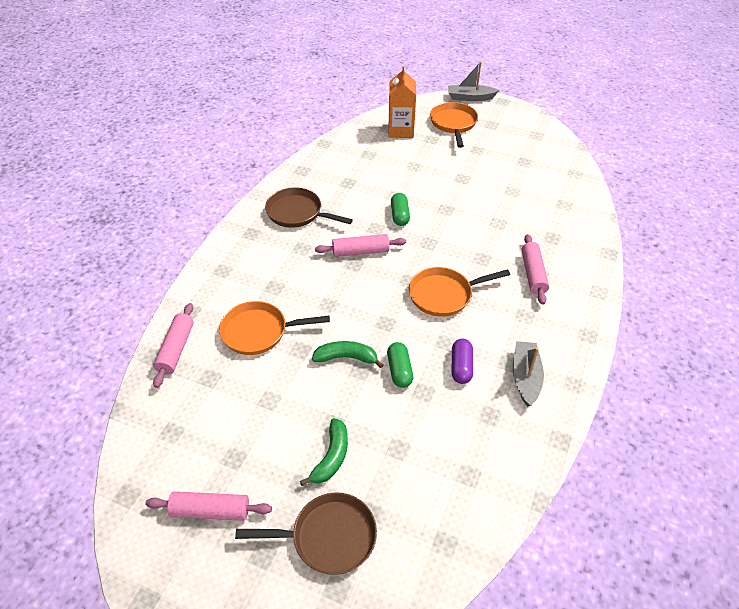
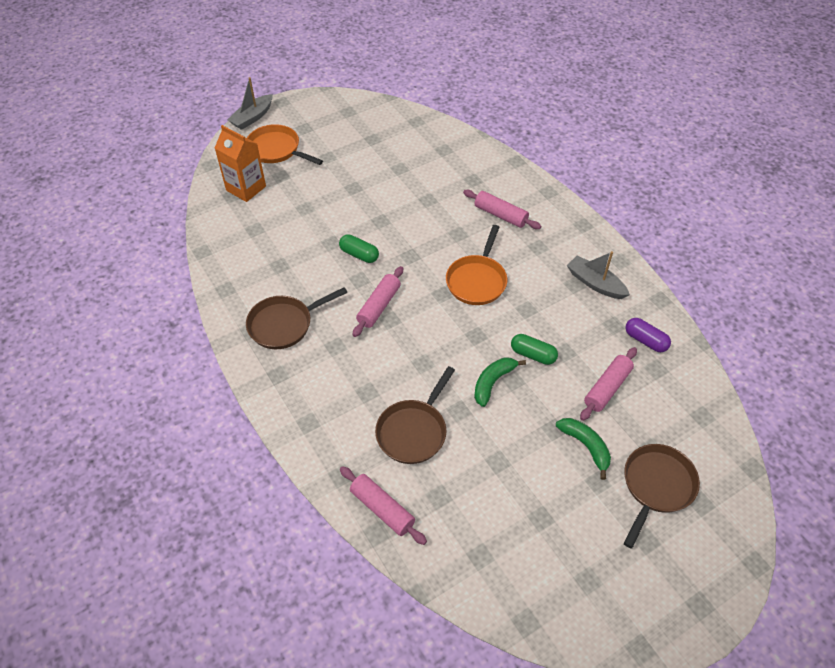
camera: 55 degrees left, 5 degrees up
pink rolling pin [145,491,272,521] -> pink rolling pin moved to [580,347,637,421]
orange pan [219,301,330,355] -> brown pan [375,366,455,464]
purple capsule [452,339,473,384] -> purple capsule moved to [625,318,671,352]

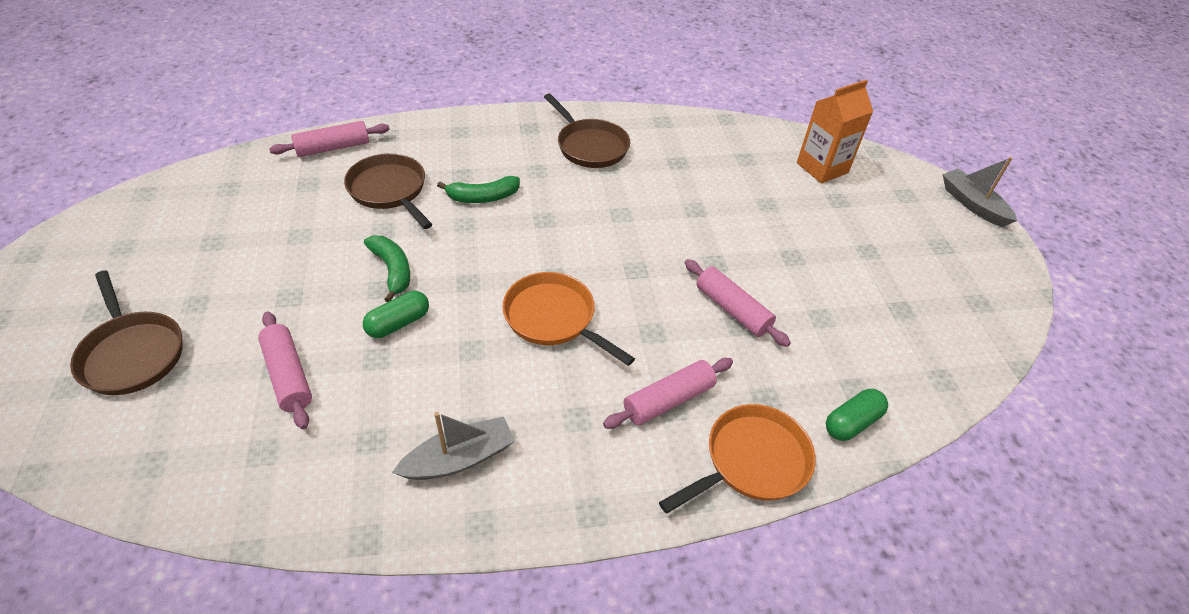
camera: 110 degrees right, 5 degrees down
brown pan [246,287,348,349] -> brown pan turned 150 degrees clockwise [544,94,630,168]
orange pan [247,124,323,165] -> orange pan moved to [659,404,816,513]
green capsule [339,234,379,263] -> green capsule moved to [826,389,888,441]
pink rolling pin [353,266,403,337] -> pink rolling pin moved to [685,259,791,347]
green banana [556,418,611,480] -> green banana moved to [437,176,520,203]
purple capsule [625,318,671,352] -> none

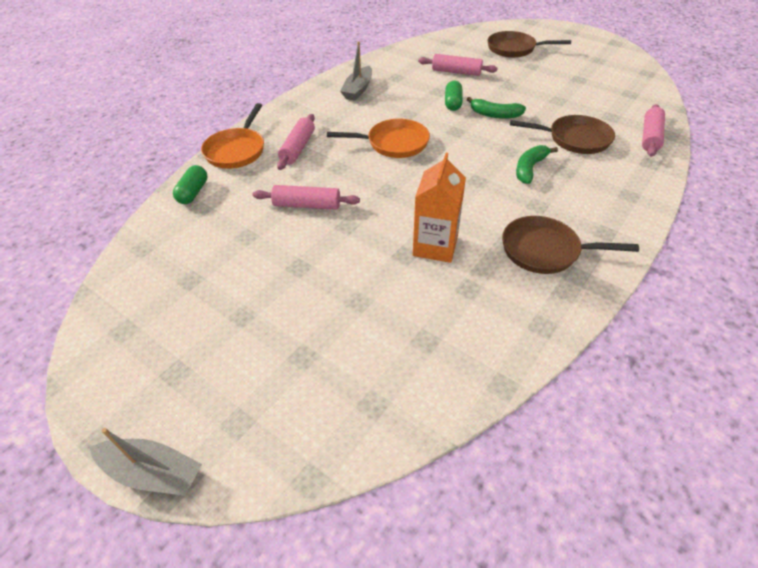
camera: 140 degrees right, 0 degrees up
orange carton [797,80,873,183] -> orange carton moved to [413,153,466,263]

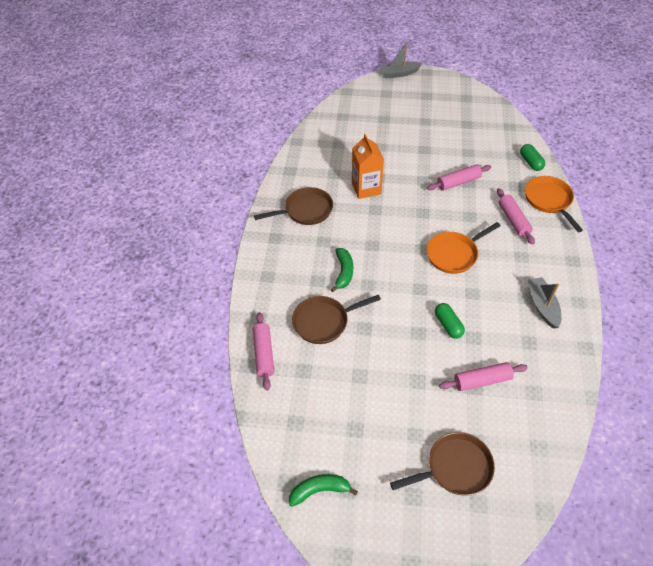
camera: 150 degrees right, 5 degrees up
green banana [467,97,526,119] -> green banana moved to [289,474,358,507]

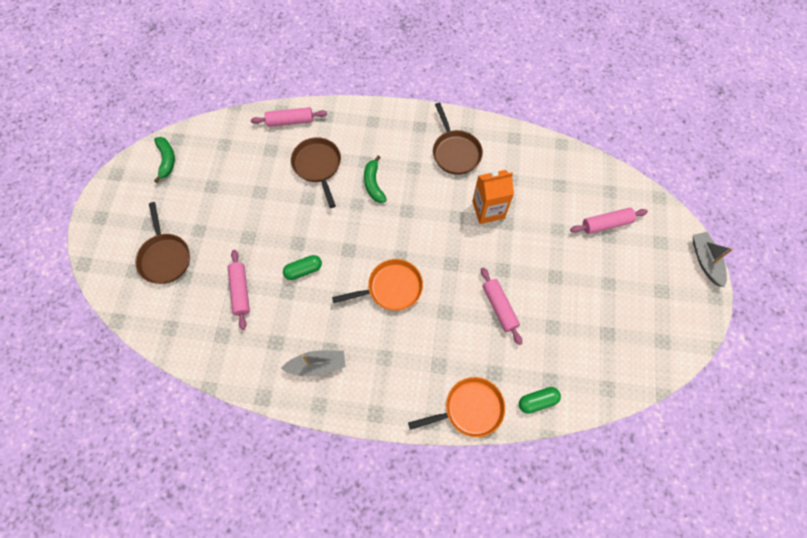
camera: 90 degrees right, 15 degrees up
green banana [331,248,353,292] -> green banana turned 75 degrees clockwise [364,155,387,203]
orange pan [427,222,501,274] -> orange pan turned 105 degrees clockwise [332,259,423,311]
pink rolling pin [497,188,535,245] -> pink rolling pin moved to [570,208,648,234]

